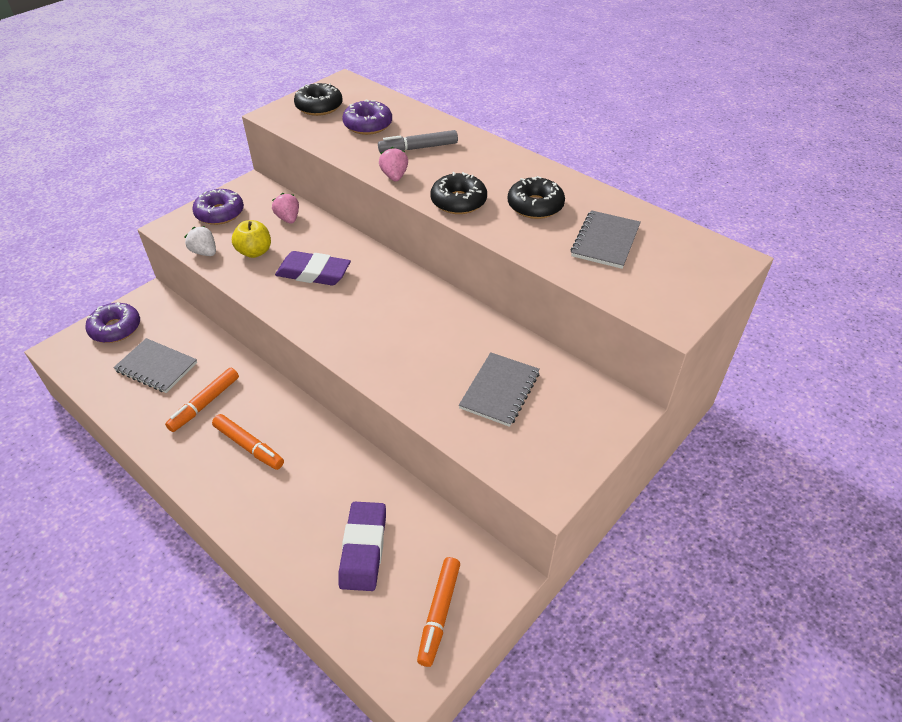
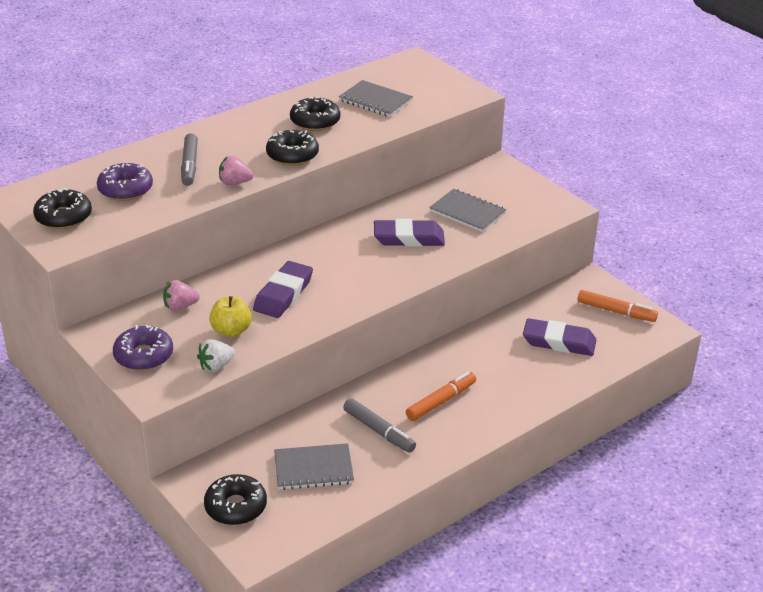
camera: 80 degrees left, 10 degrees down
purple donut [85,302,140,343] -> black donut [204,474,267,525]
grey notebook [113,338,197,393] -> grey notebook turned 45 degrees clockwise [274,443,354,490]
orange marker [165,368,239,432] -> grey marker [343,398,416,453]
none -> purple eraser [374,219,445,247]

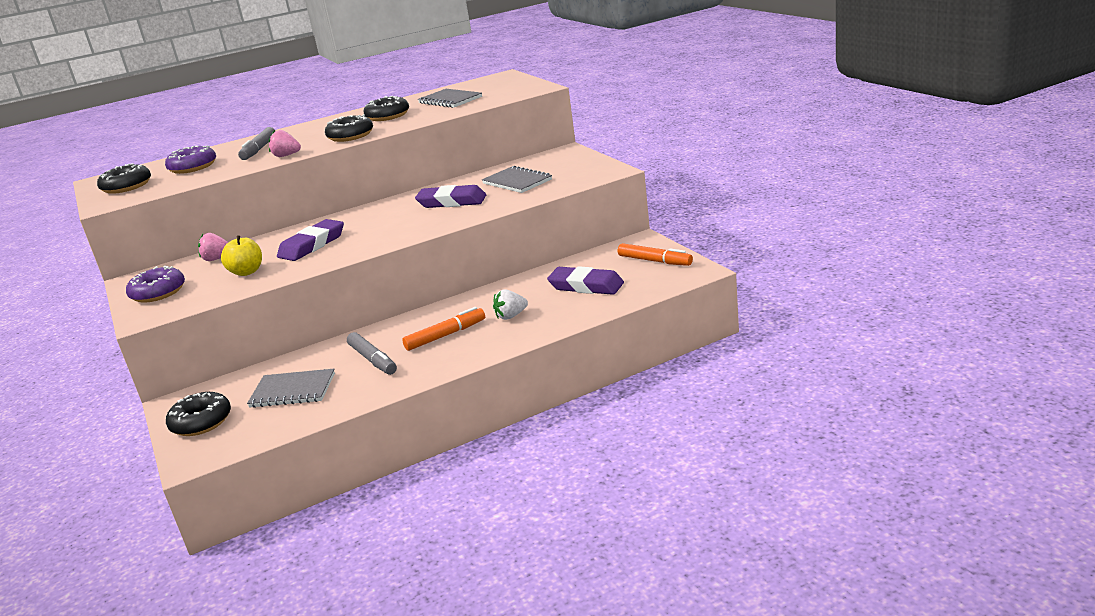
camera: 15 degrees right, 10 degrees down
white strawberry [197,339,235,372] -> white strawberry moved to [493,289,528,320]

